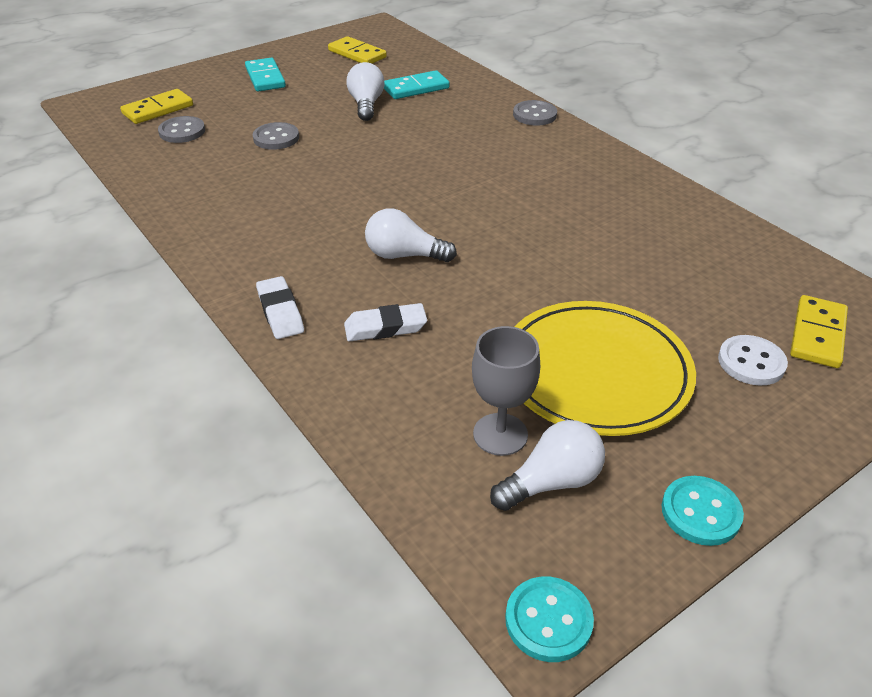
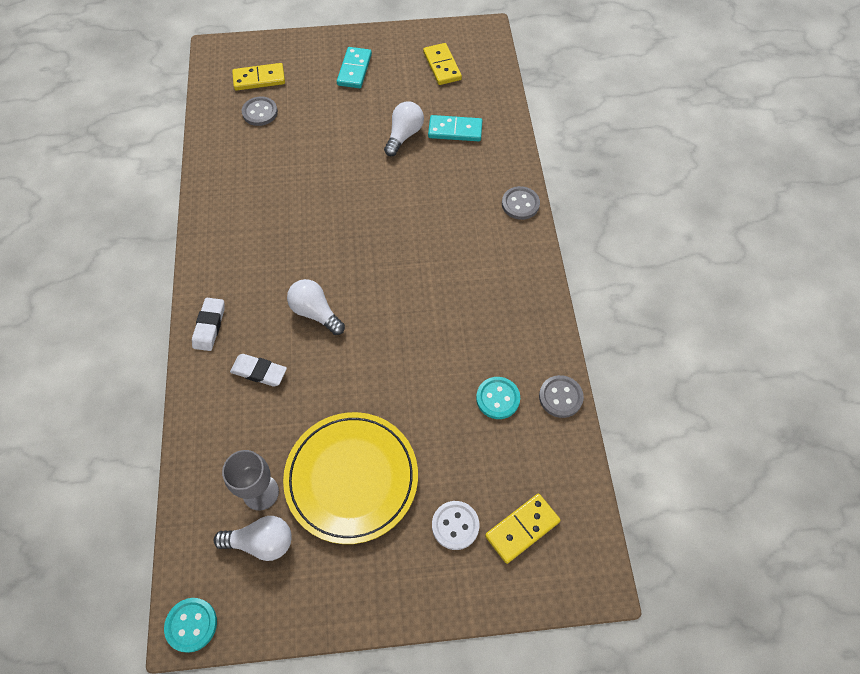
camera: 30 degrees right, 20 degrees up
grey button [253,122,299,150] -> grey button moved to [539,375,584,418]
turquoise button [661,476,744,546] -> turquoise button moved to [476,377,520,419]

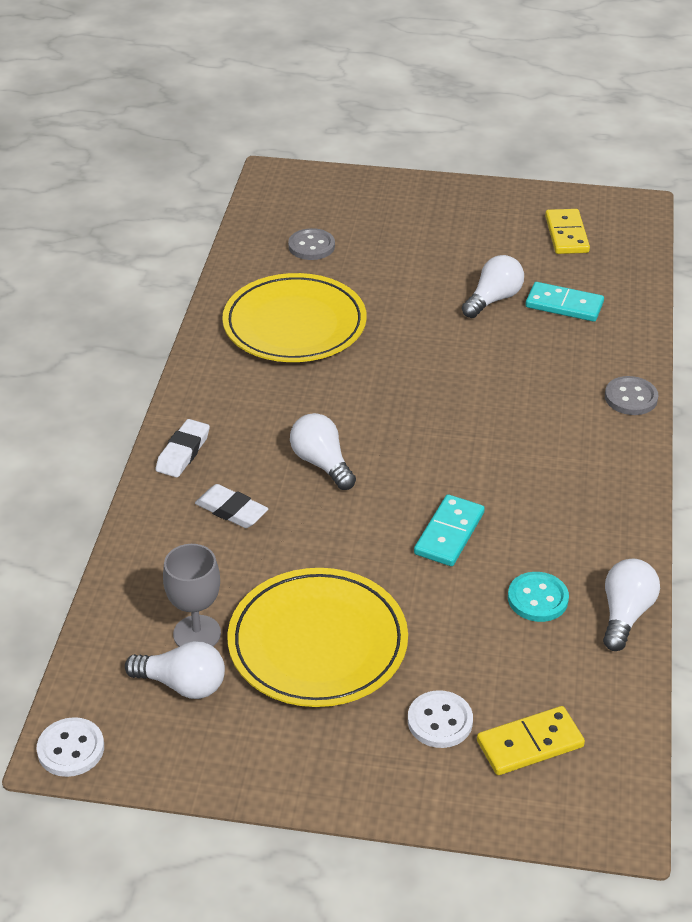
camera: 15 degrees right, 20 degrees down
turquoise button [164,598,217,653] -> white button [37,717,104,777]
yellow domino [232,63,285,91] -> none
turquoise domino [337,47,372,88] -> turquoise domino moved to [414,494,485,566]
grey button [539,375,584,418] -> white light bulb [603,559,660,651]
none -> yellow plate [222,273,367,362]

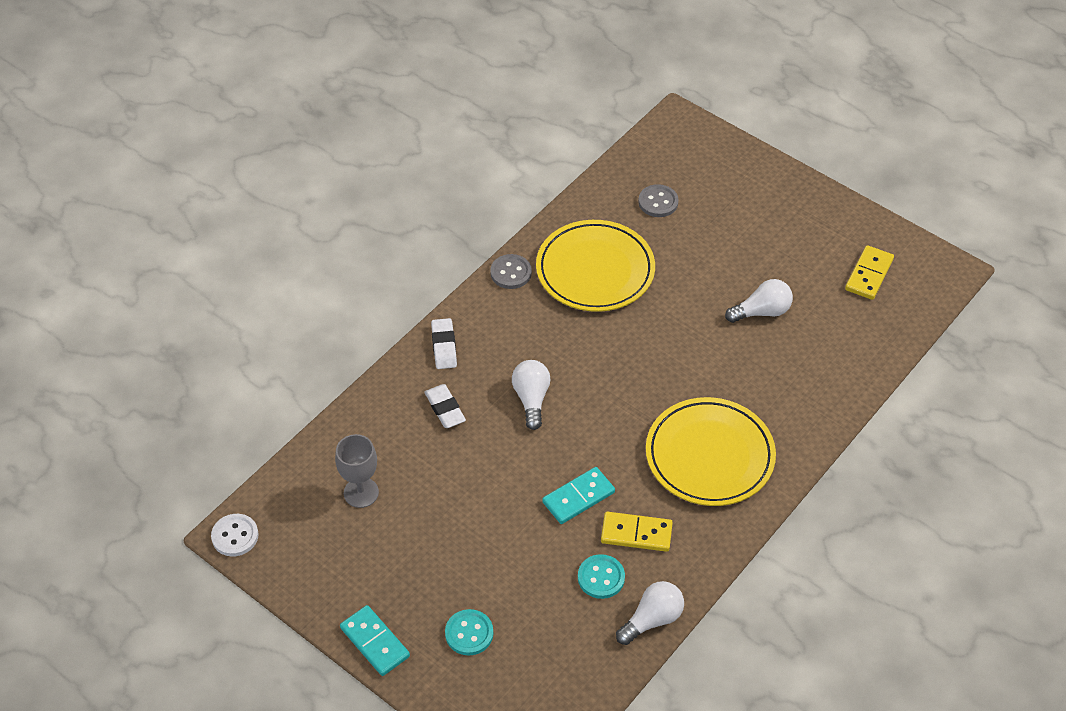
camera: 30 degrees right, 10 degrees up
white light bulb [125,641,225,699] -> none
white eraser [156,419,210,478] -> white eraser turned 60 degrees counterclockwise [431,318,457,369]
yellow plate [228,568,408,707] -> yellow plate moved to [646,397,776,506]
white button [408,690,473,748] -> turquoise button [445,609,493,656]
yellow domino [477,706,585,775] -> yellow domino moved to [601,512,673,552]
turquoise domino [525,282,604,322] -> turquoise domino moved to [340,605,410,676]
grey button [605,376,658,415] -> grey button moved to [490,254,532,289]

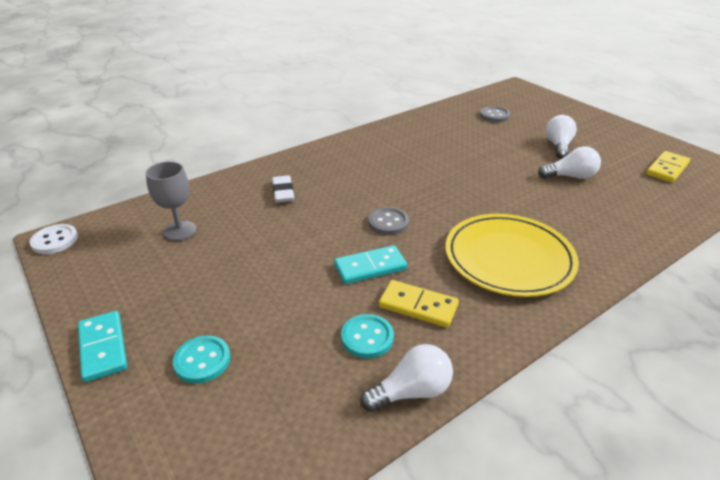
camera: 15 degrees right, 15 degrees down
white eraser [431,318,457,369] -> none
grey button [490,254,532,289] -> grey button moved to [368,207,409,235]
white light bulb [512,360,551,430] -> white light bulb moved to [546,115,577,159]
yellow plate [536,220,655,312] -> none

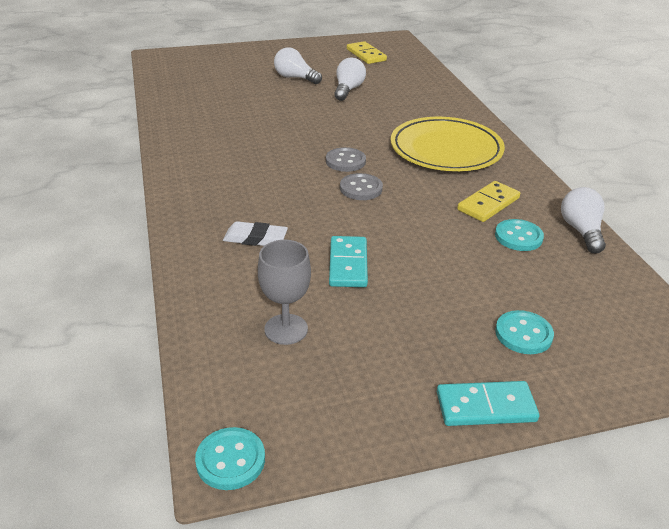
camera: 70 degrees left, 0 degrees up
white button [29,224,78,254] -> turquoise button [195,427,265,490]
turquoise domino [334,245,407,284] -> turquoise domino moved to [329,236,368,287]
grey button [480,106,510,122] -> grey button moved to [326,147,366,172]

